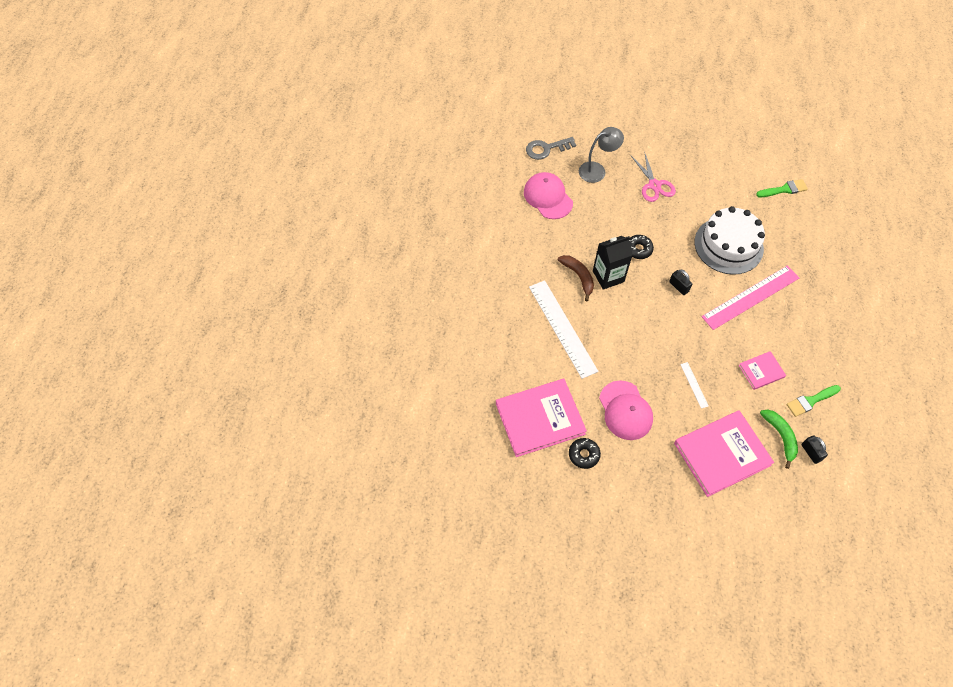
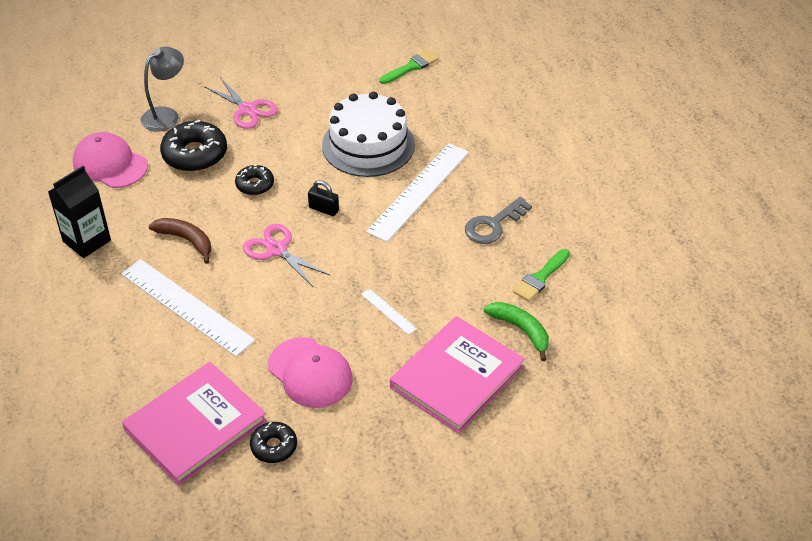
camera: 25 degrees left, 15 degrees down
grey key [526,137,576,160] -> grey key moved to [465,197,532,244]
black carton [593,236,633,290] -> black carton moved to [48,166,111,258]
pink ruler [702,265,799,330] -> white ruler [366,143,469,242]
pink book [739,351,786,390] -> none
black padlock [802,435,828,464] -> none
none -> black donut [160,120,227,172]
none -> pink scissors [243,224,331,288]

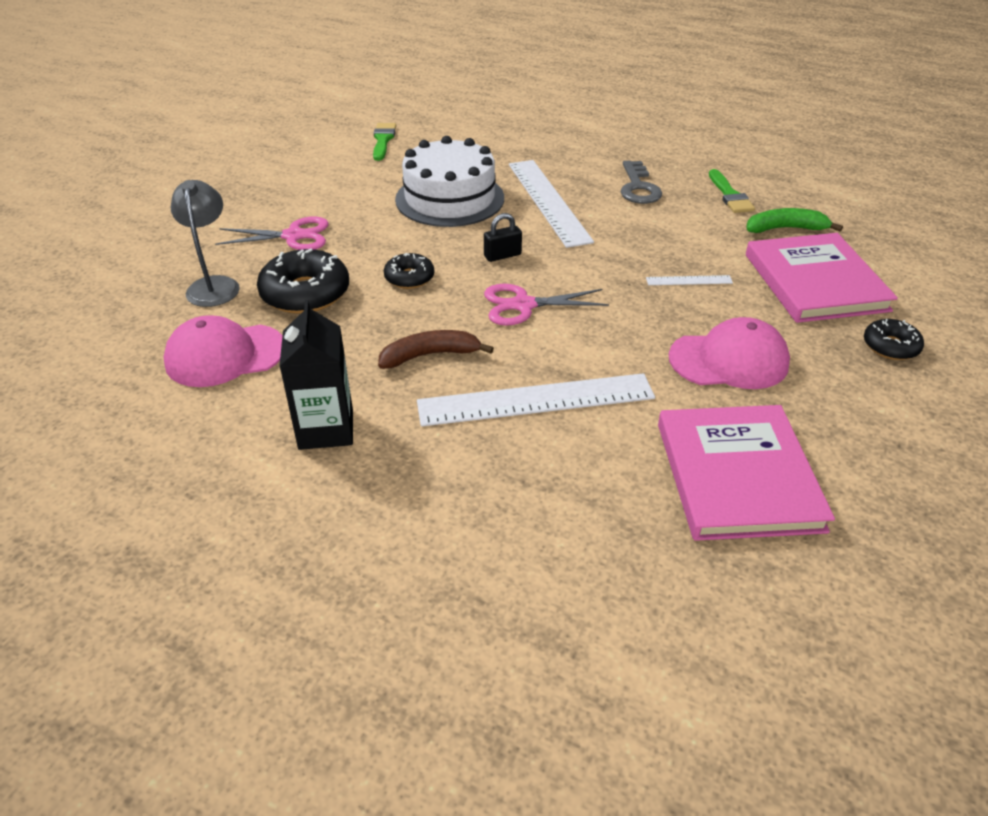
camera: 50 degrees left, 5 degrees down
black donut [250,422,297,463] -> black donut moved to [864,319,924,360]

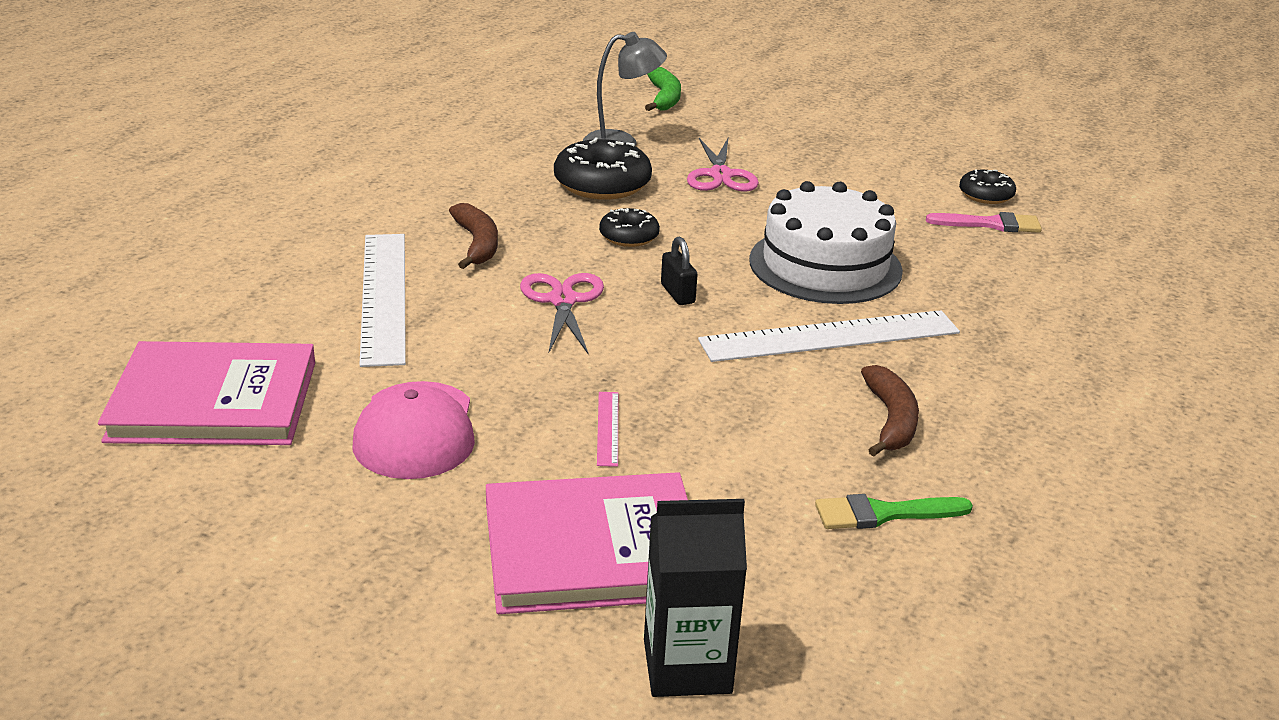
camera: 90 degrees right, 10 degrees down
pink cap [163,315,283,387] -> none
black carton [279,300,353,450] -> black carton moved to [644,499,747,697]
green brush [373,123,396,161] -> pink brush [926,212,1042,233]
grey key [621,161,662,204] -> brown banana [861,365,919,456]
white ruler [646,275,733,285] -> pink ruler [597,392,618,467]
green banana [746,208,843,233] -> green banana moved to [645,67,681,111]
black donut [864,319,924,360] -> black donut moved to [959,169,1016,204]

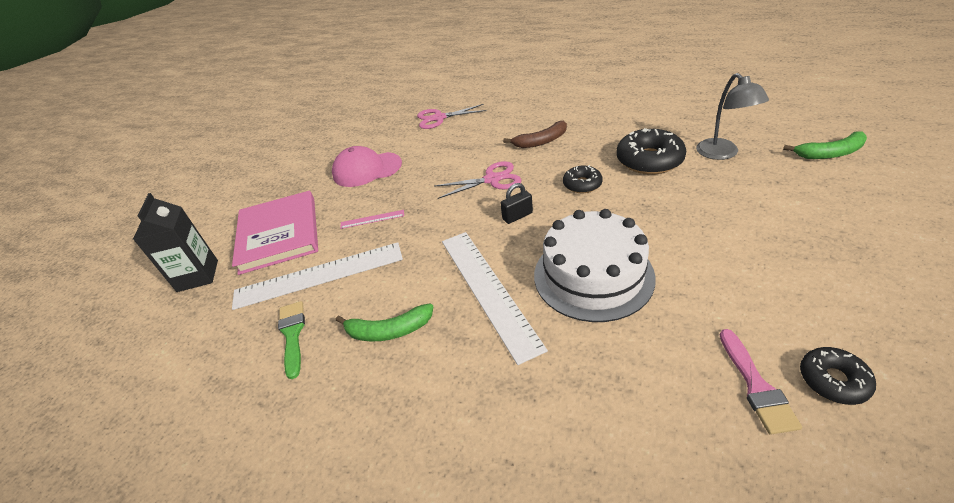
camera: 90 degrees right, 10 degrees up
pink book [98,341,315,445] -> none
white ruler [360,234,406,367] -> white ruler moved to [232,242,403,310]
pink scissors [687,138,759,191] -> pink scissors moved to [417,104,487,129]
brown banana [861,365,919,456] -> green banana [336,304,433,341]

